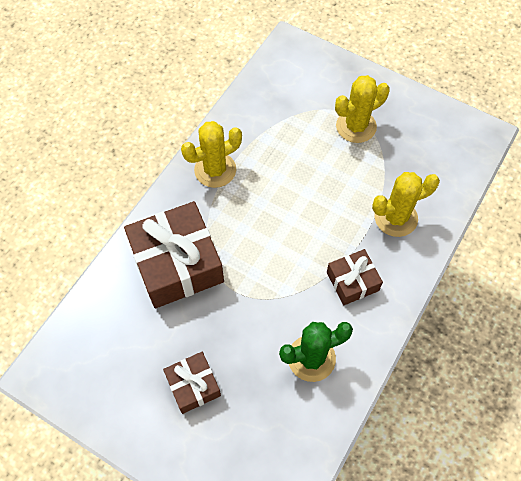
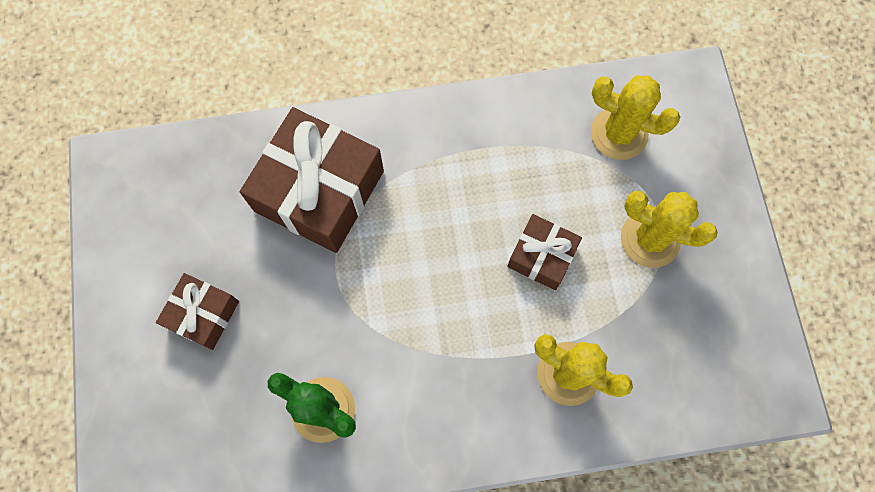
camera: 50 degrees right, 10 degrees up
yellow cactus [181,121,242,188] -> yellow cactus moved to [591,75,680,160]
brown gift [327,249,383,305] -> brown gift moved to [507,214,582,290]

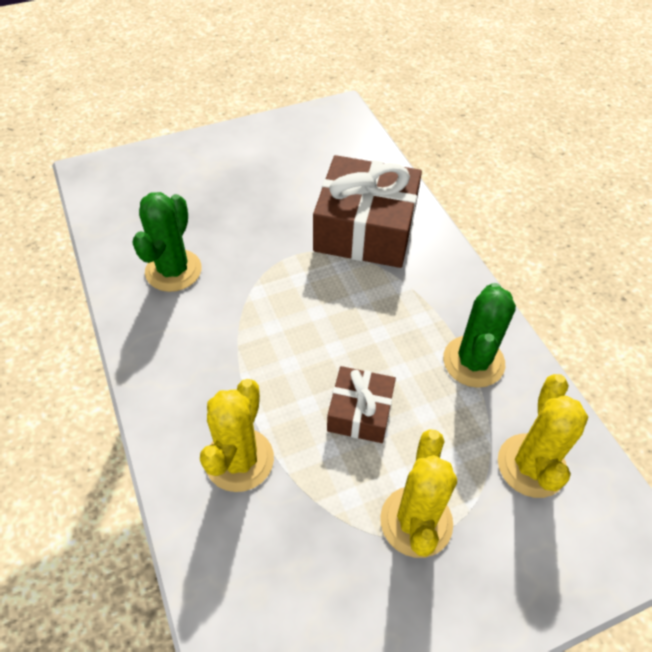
camera: 75 degrees right, 20 degrees down
brown gift [156,273,239,350] -> none
none -> green cactus [443,283,516,388]

